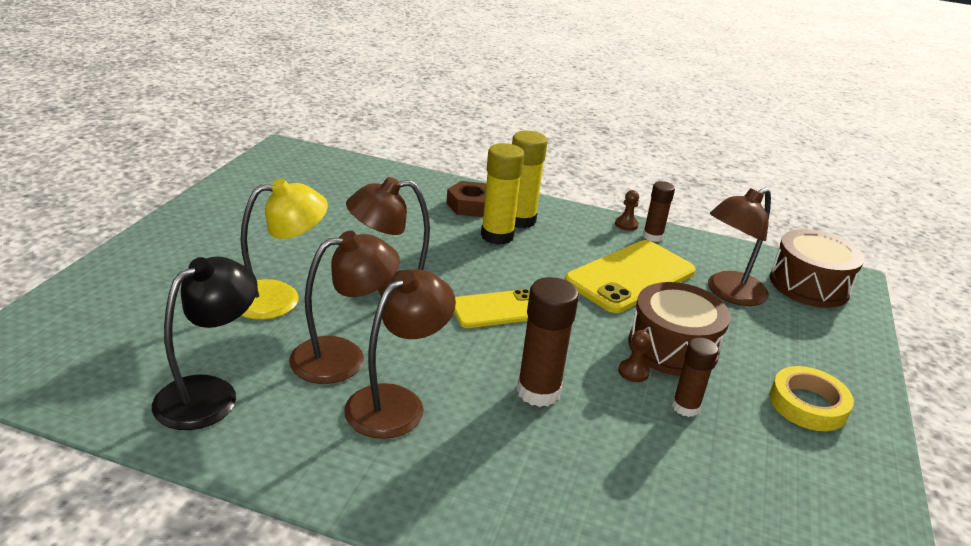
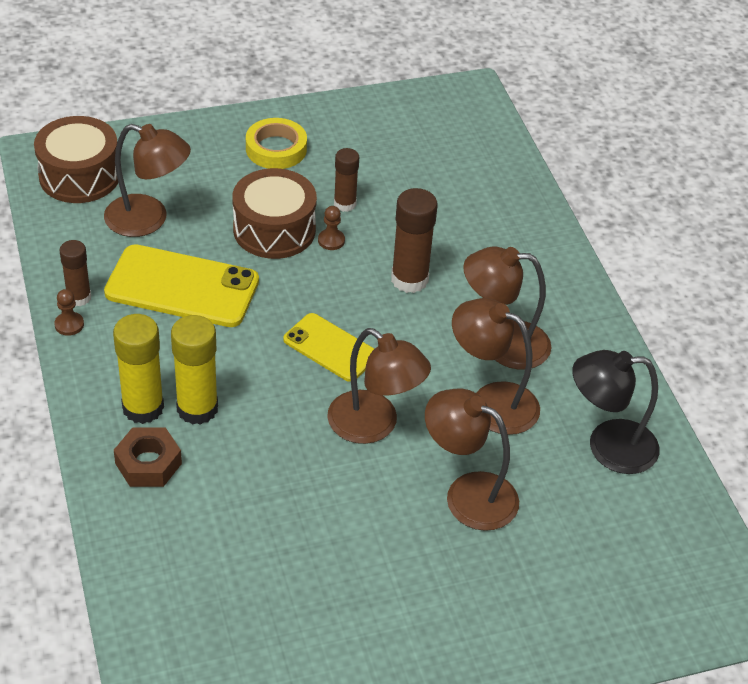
camera: 125 degrees left, 15 degrees up
yellow lamp [240,178,328,320] -> brown lamp [425,389,519,531]

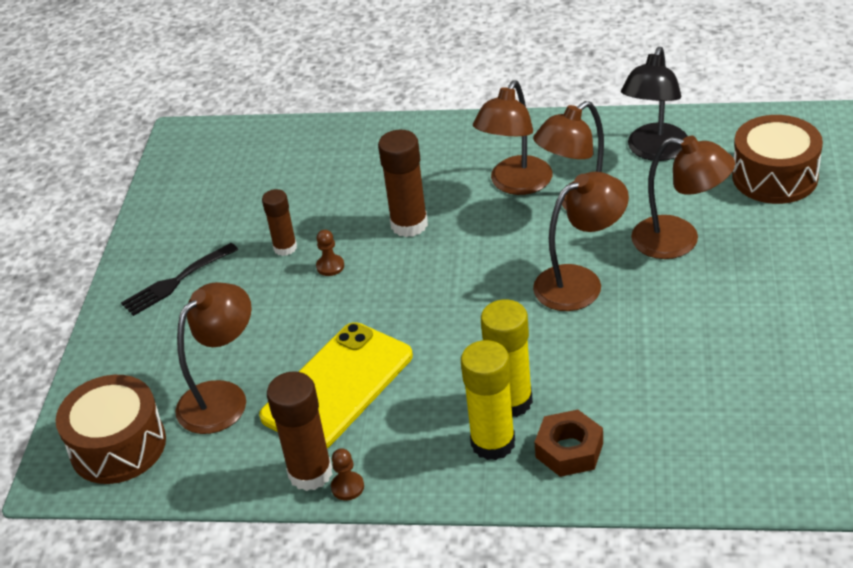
camera: 60 degrees left, 5 degrees down
brown glue stick [59,240,91,306] -> brown glue stick [267,371,333,491], size x1.59
brown drum [232,168,317,259] -> brown drum moved to [732,115,823,204]
yellow tape [246,118,307,169] -> black fork [121,243,238,316]
yellow phone [283,313,374,382] -> none
brown lamp [425,389,519,531] -> brown lamp turned 120 degrees counterclockwise [631,136,735,259]

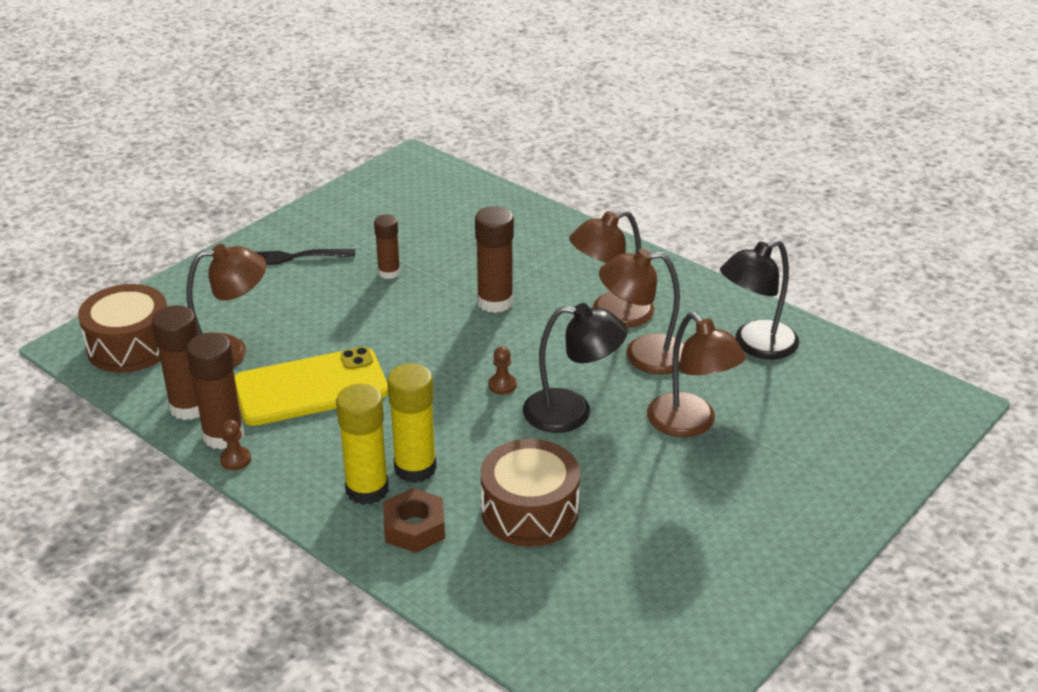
camera: 30 degrees right, 5 degrees down
brown pawn [316,230,344,276] -> brown pawn moved to [488,346,517,395]
brown lamp [533,172,629,311] -> black lamp [523,303,628,433]
brown drum [732,115,823,204] -> brown drum moved to [480,439,580,547]
none -> brown glue stick [152,305,200,420]

